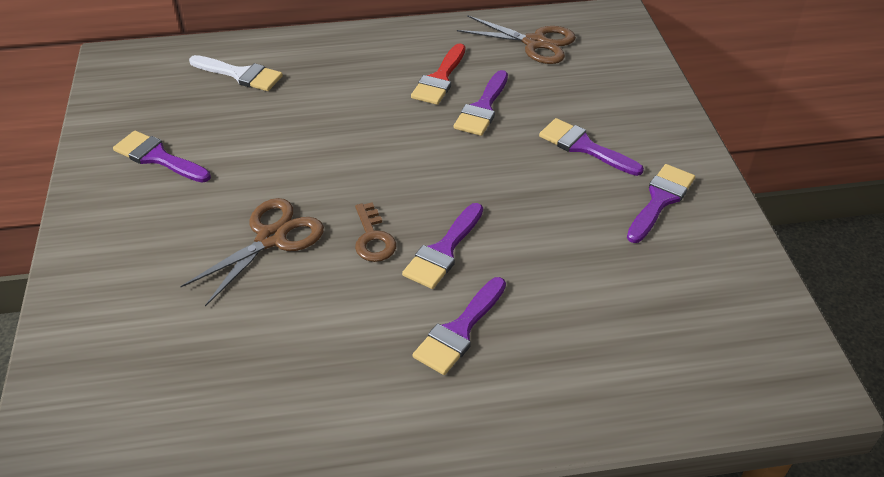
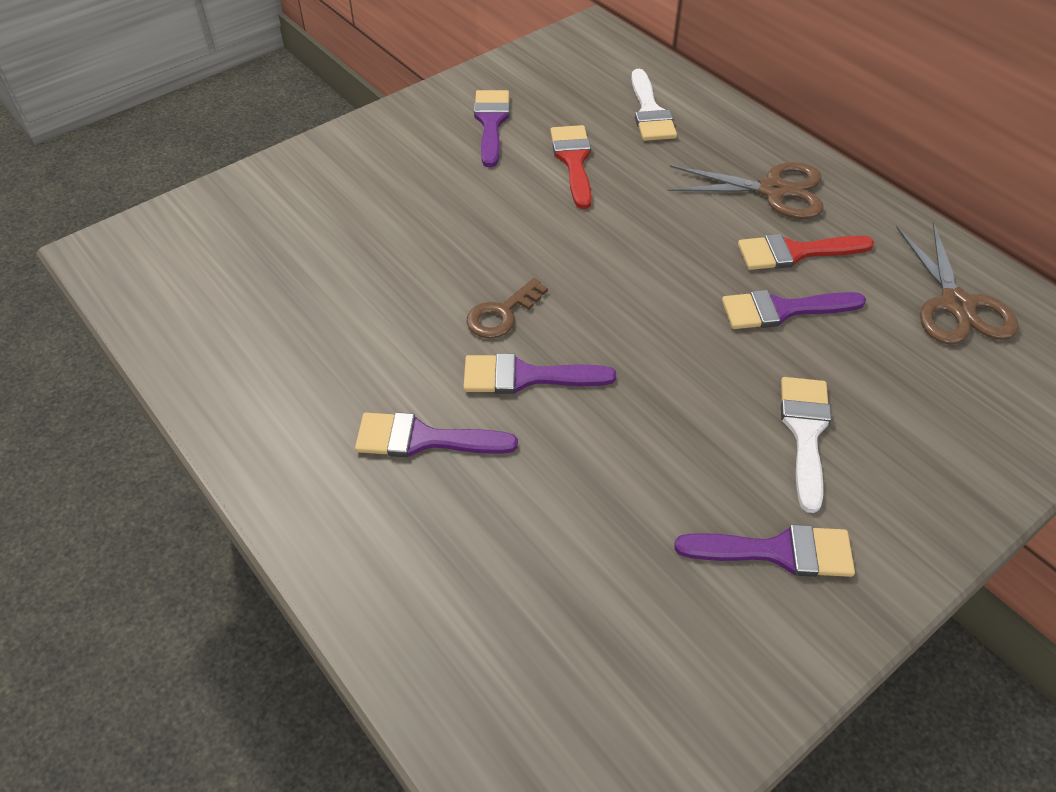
camera: 60 degrees right, 5 degrees up
brown scissors [180,198,324,307] -> brown scissors moved to [668,162,824,219]
purple brush [539,118,644,176] -> white brush [781,377,831,513]
none -> red brush [550,125,592,209]

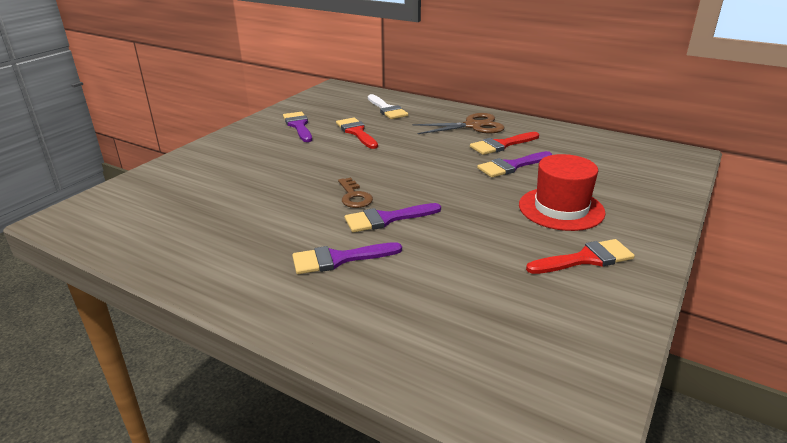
camera: 20 degrees left, 20 degrees down
brown key [467,278,548,339] -> brown key turned 45 degrees counterclockwise [338,178,373,208]
purple brush [674,524,855,577] -> red brush [526,239,635,274]
white brush [781,377,831,513] -> red hat [519,154,606,231]
brown scissors [896,221,1019,344] -> none

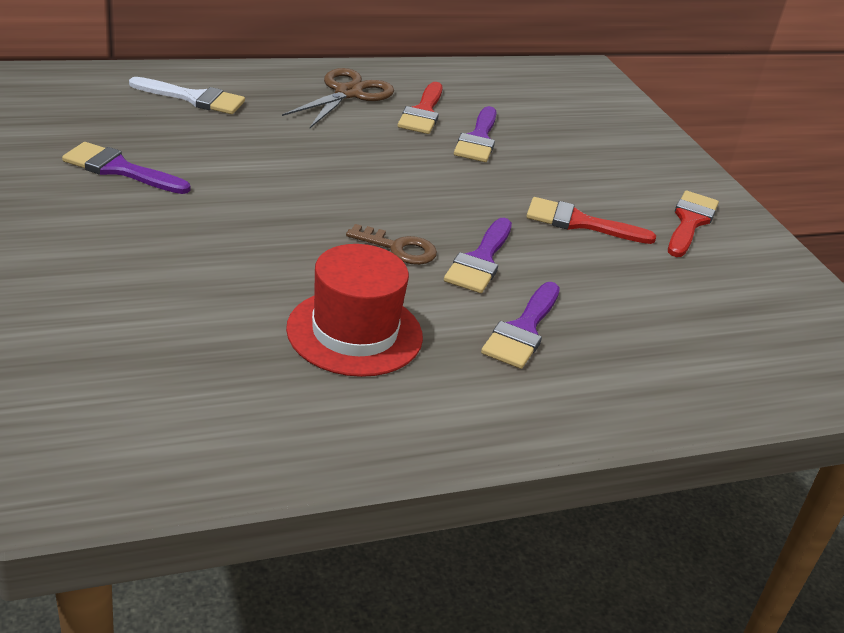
camera: 55 degrees left, 5 degrees up
red brush [336,118,378,149] -> red brush moved to [527,197,656,244]
red hat [519,154,606,231] -> red hat moved to [286,244,423,377]

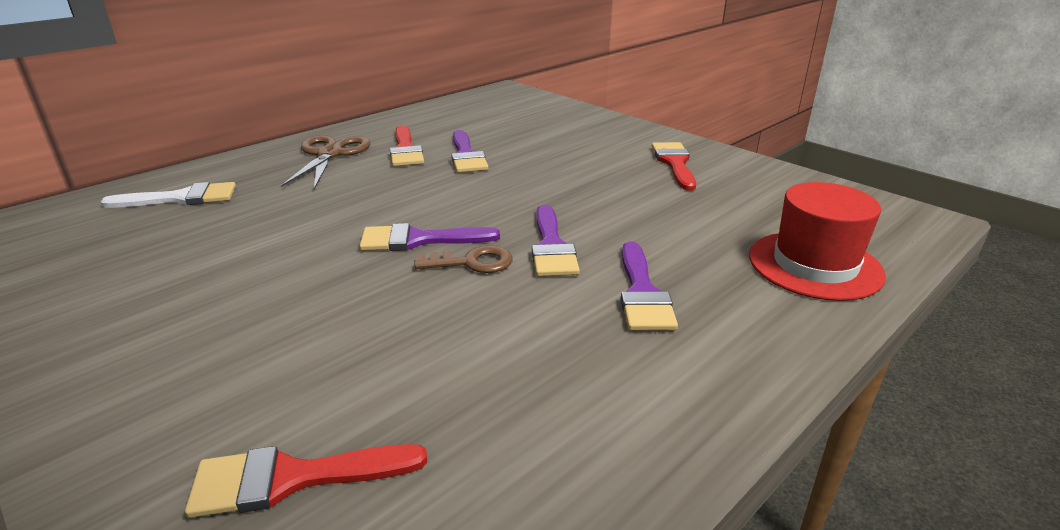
camera: 20 degrees left, 5 degrees down
purple brush [62,142,190,194] -> purple brush moved to [359,223,500,251]
red hat [286,244,423,377] -> red hat moved to [749,182,886,301]
red brush [527,197,656,244] -> red brush moved to [185,444,427,518]

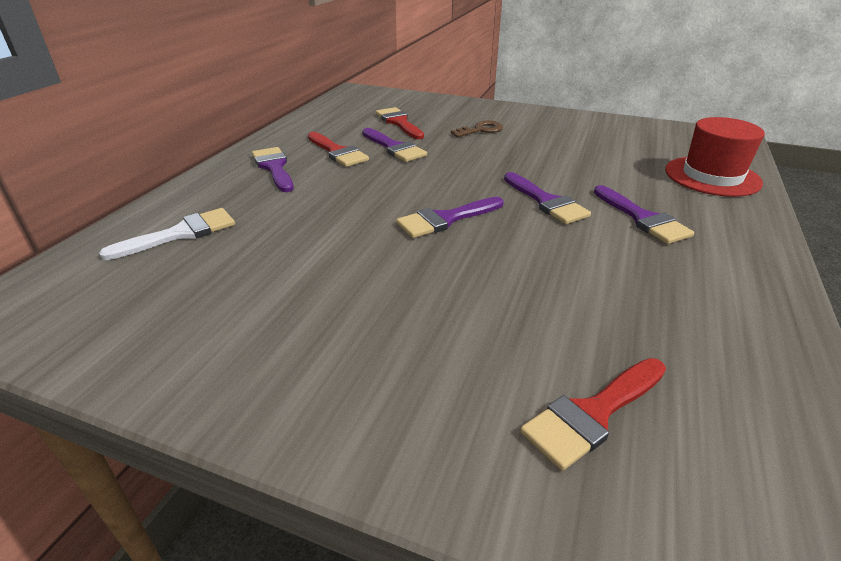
camera: 25 degrees left, 5 degrees up
brown scissors [281,135,370,189] -> purple brush [252,147,294,192]
brown key [414,245,513,273] -> brown key moved to [451,120,503,137]
red brush [652,142,696,191] -> red brush moved to [376,107,424,139]

